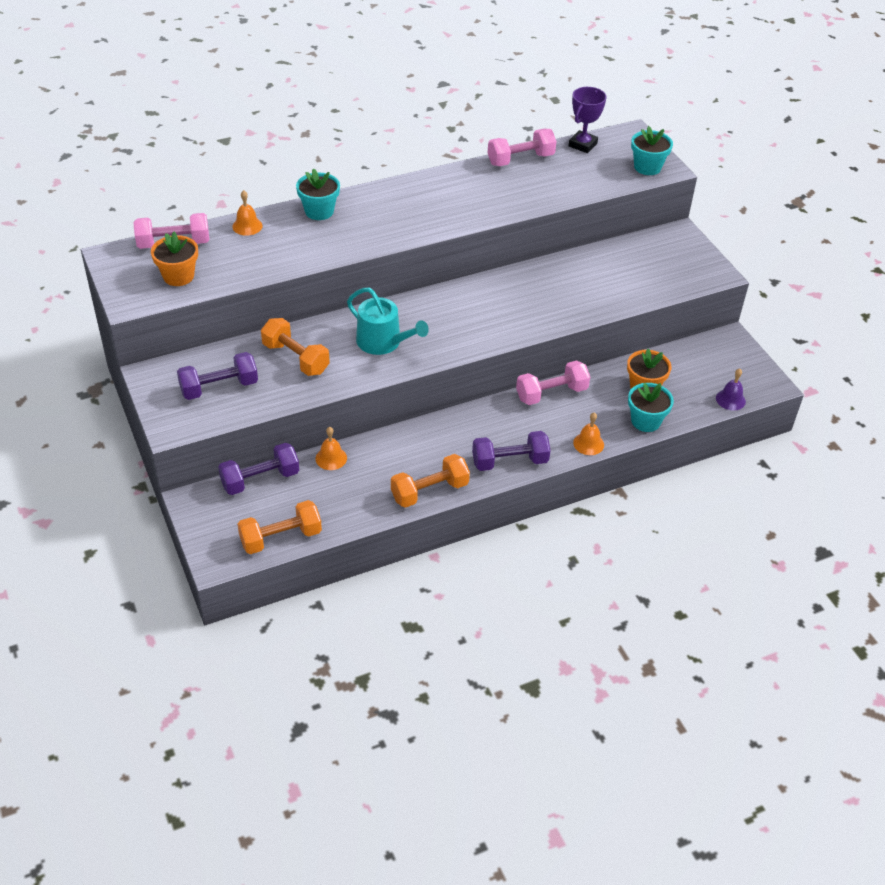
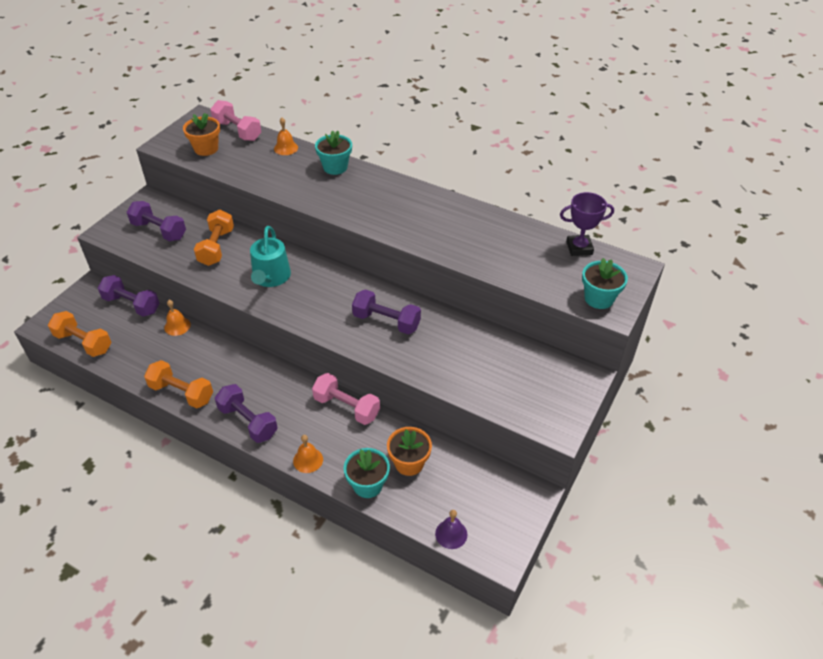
camera: 55 degrees right, 0 degrees up
pink dumbbell [488,129,557,166] -> none
none -> purple dumbbell [352,289,421,334]

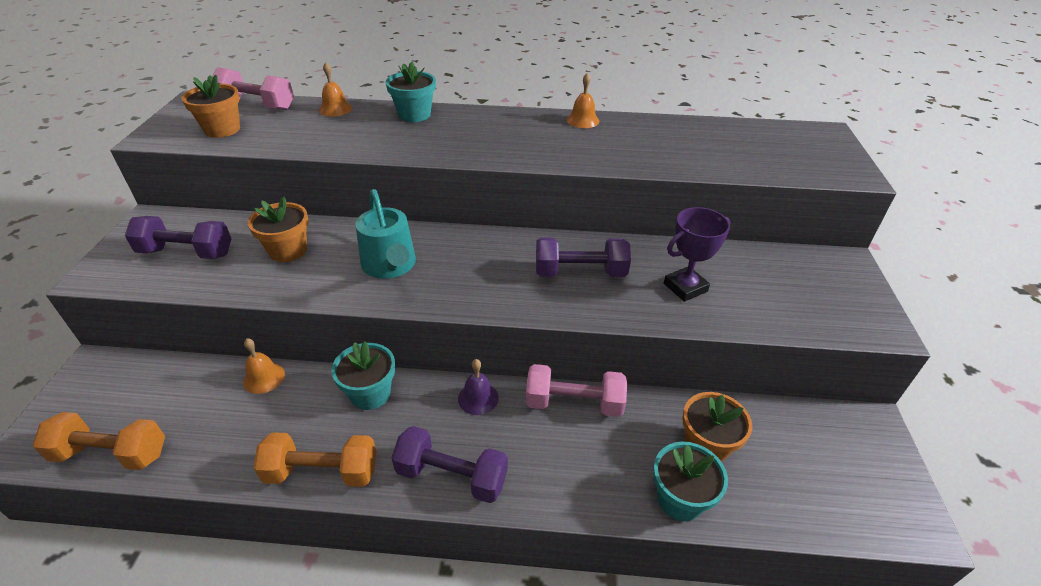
camera: 25 degrees left, 5 degrees down
purple dumbbell [98,275,159,317] -> none
orange dumbbell [194,210,234,266] -> orange flower pot [248,197,309,262]
orange bell [293,435,323,473] -> orange bell moved to [567,73,599,128]
purple bell [435,510,467,549] -> purple bell moved to [458,359,499,415]
purple trophy [560,192,614,256] -> purple trophy moved to [664,207,730,302]
turquoise flower pot [582,258,628,309] -> turquoise flower pot moved to [331,342,395,410]

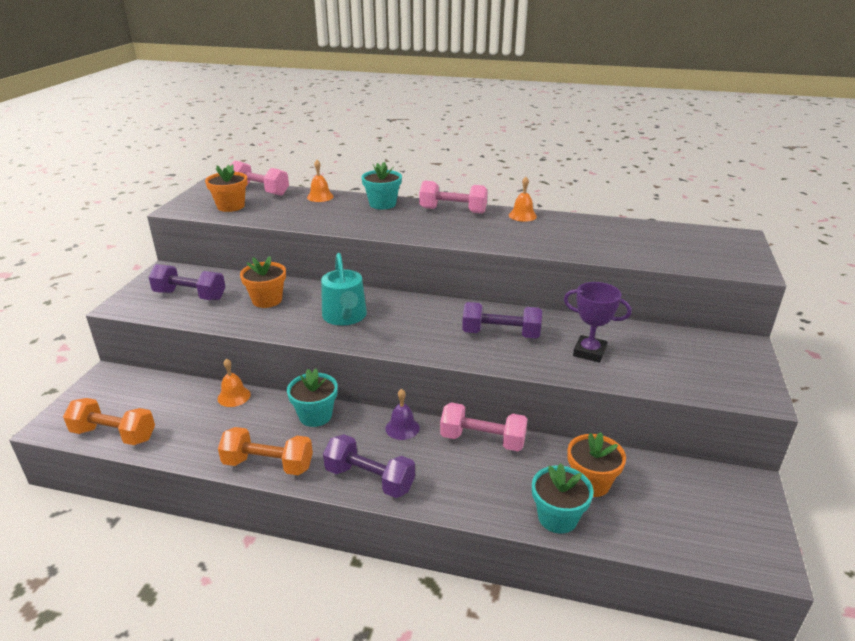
camera: 10 degrees right, 10 degrees down
purple trophy [664,207,730,302] -> purple trophy turned 45 degrees clockwise [564,282,631,363]
none -> pink dumbbell [419,181,488,214]

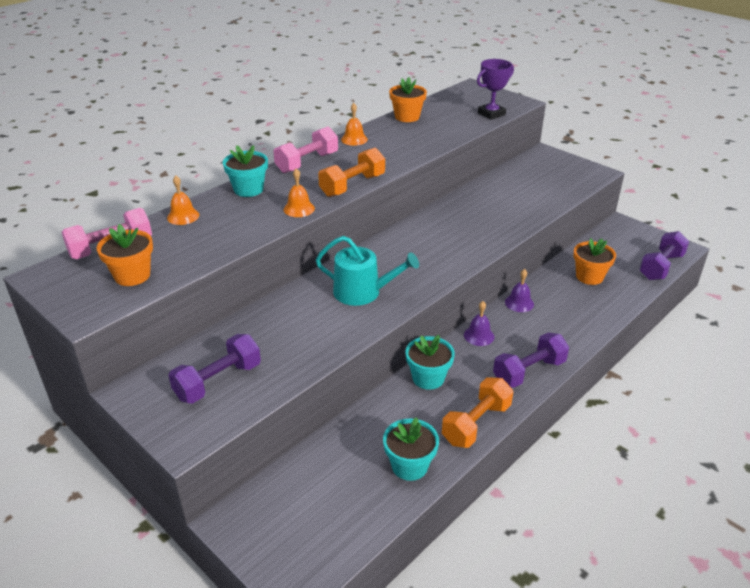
camera: 60 degrees left, 5 degrees up
orange dumbbell [63,398,155,445] -> orange dumbbell moved to [318,148,385,197]
orange bell [217,358,251,407] -> orange bell moved to [284,168,315,217]
orange flower pot [240,256,286,308] -> orange flower pot moved to [389,77,427,122]
pink dumbbell [440,402,527,451] -> purple bell [505,269,534,312]
purple dumbbell [462,302,542,339] -> purple dumbbell moved to [639,231,689,280]
turquoise flower pot [532,463,594,534] -> turquoise flower pot moved to [383,417,439,481]
purple trophy [564,282,631,363] -> purple trophy moved to [477,59,514,120]

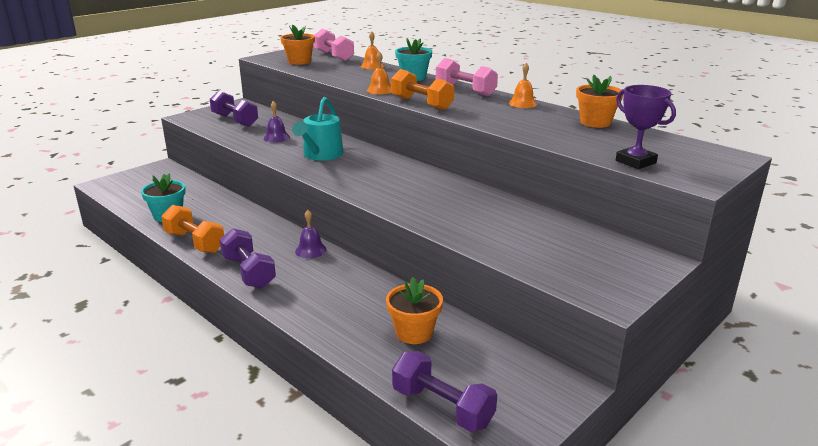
camera: 90 degrees right, 10 degrees down
turquoise flower pot [405,335,455,390] -> none
purple bell [505,269,534,312] -> purple bell moved to [264,101,290,142]

